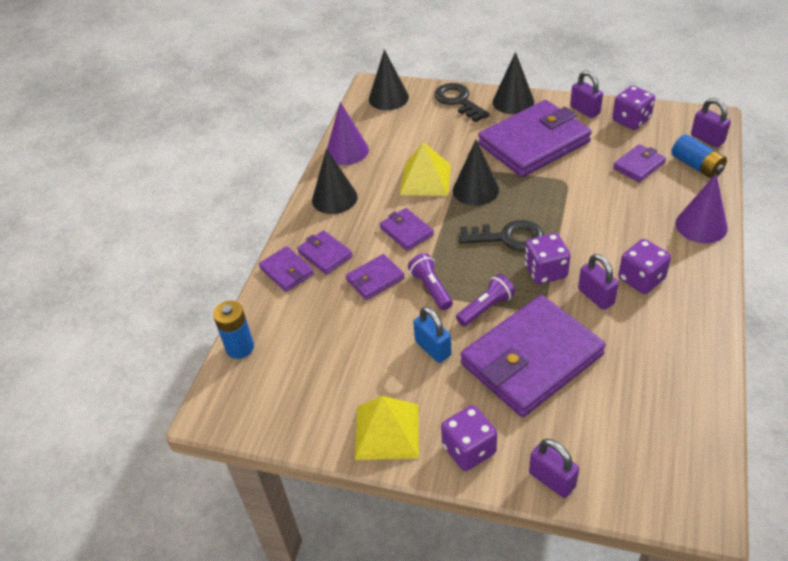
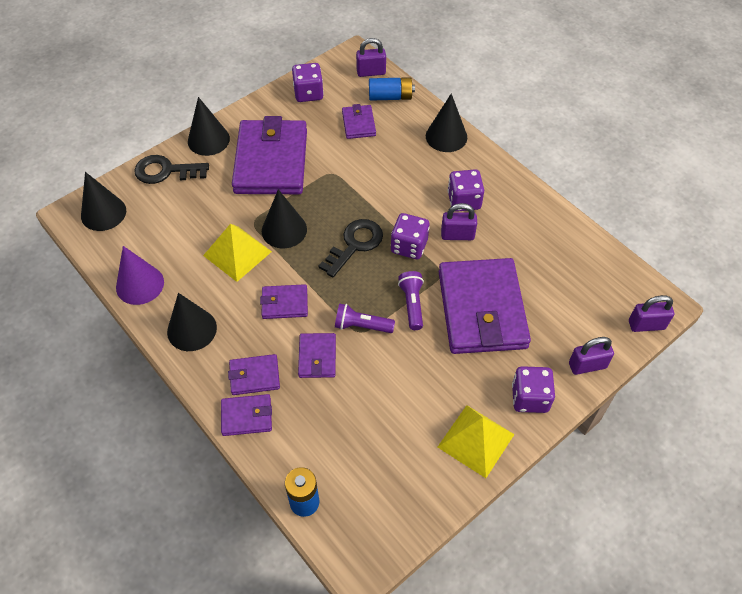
camera: 60 degrees left, 10 degrees up
blue padlock [413,307,452,363] -> none
purple padlock [570,70,603,118] -> purple padlock moved to [629,295,674,332]
purple cone [676,173,728,243] -> black cone [426,93,467,152]

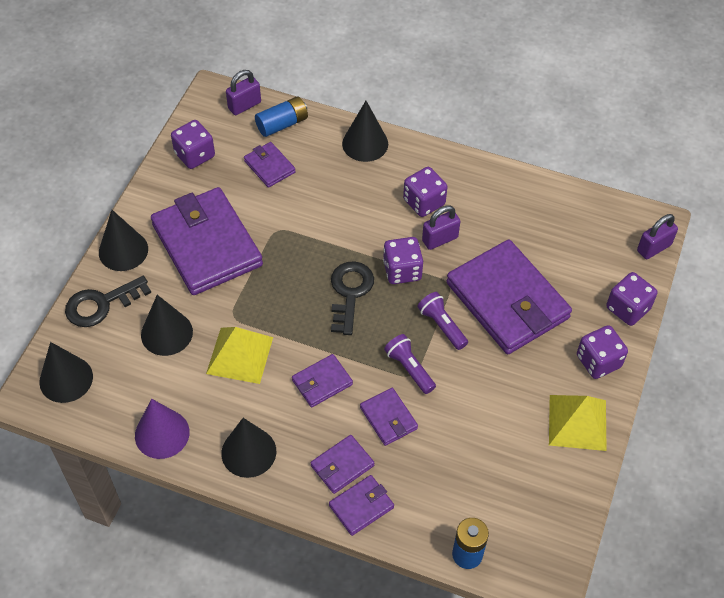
camera: 30 degrees left, 0 degrees up
black cone [262,189,307,248] -> black cone moved to [141,295,193,356]
purple flashlight [335,303,395,333] -> purple flashlight turned 75 degrees clockwise [384,334,436,394]
purple padlock [569,337,614,375] -> purple dice [606,272,657,326]

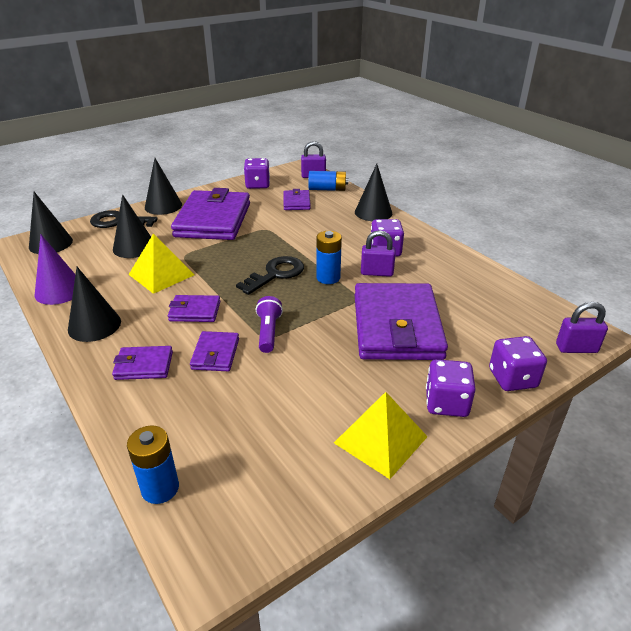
camera: 35 degrees right, 20 degrees down
purple wallet [329,475,394,536] -> none
purple dice [383,237,423,284] -> blue battery [316,231,342,284]
purple flashlight [418,292,468,350] -> none

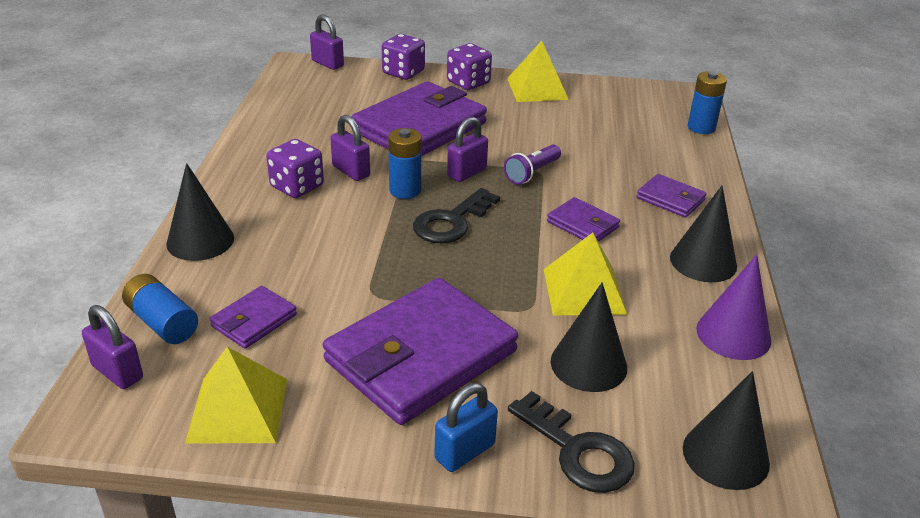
camera: 140 degrees left, 0 degrees up
black cone [145,158,182,215] -> blue padlock [435,383,498,472]
purple wallet [190,331,239,371] -> none
black key [236,256,304,295] -> black key turned 45 degrees counterclockwise [413,188,500,244]
purple dice [244,158,270,189] -> yellow pyramid [185,347,287,443]
none -> purple padlock [447,117,488,182]

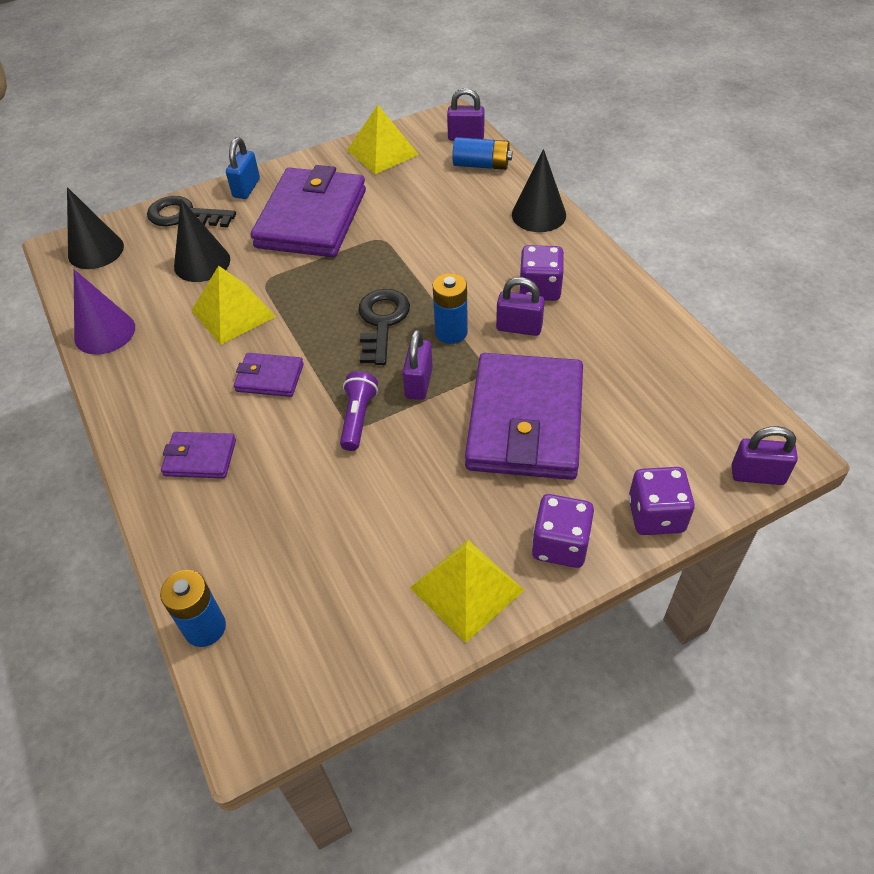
camera: 150 degrees right, 15 degrees up
purple wallet [210,286,297,349] -> none
black cone [670,185,737,282] -> none

